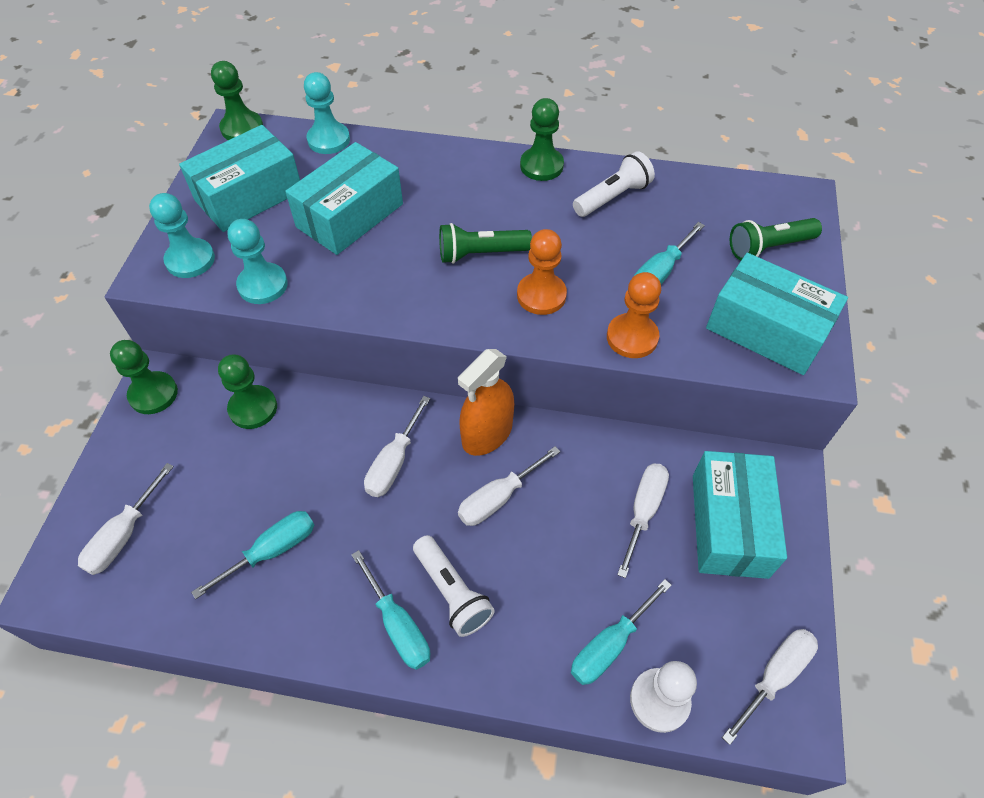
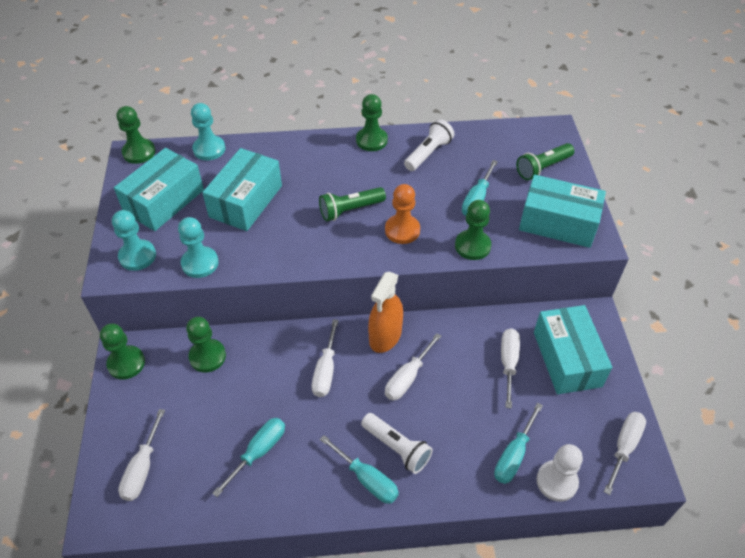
camera: 15 degrees left, 5 degrees down
orange pawn [607,272,661,358] -> green pawn [455,200,492,260]

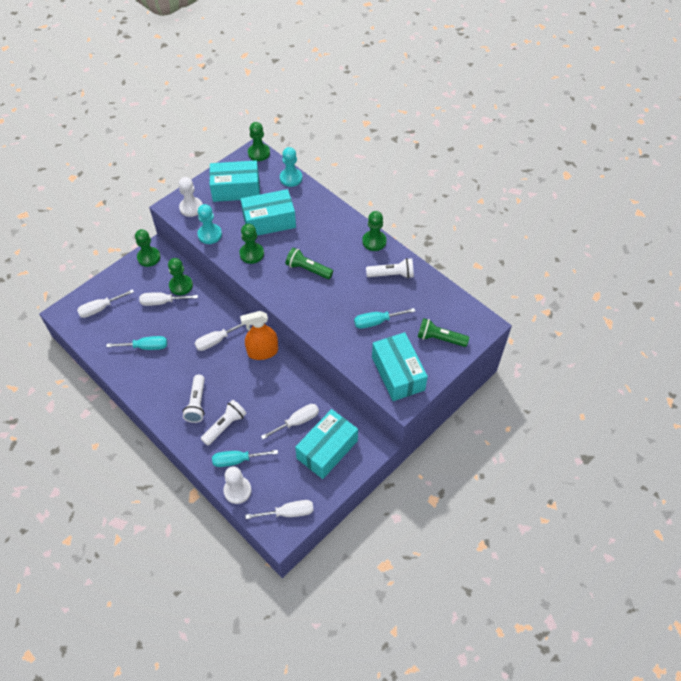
camera: 50 degrees right, 5 degrees up
turquoise pawn [112,210,156,271] -> white pawn [179,177,203,217]
turquoise screwdriver [320,435,399,504] -> none
orange pawn [385,184,420,244] -> none
white screwdriver [385,333,441,401] -> white screwdriver moved to [139,292,198,306]
green pawn [455,200,492,260] -> green pawn moved to [239,224,264,264]
none -> white flashlight [201,400,247,446]

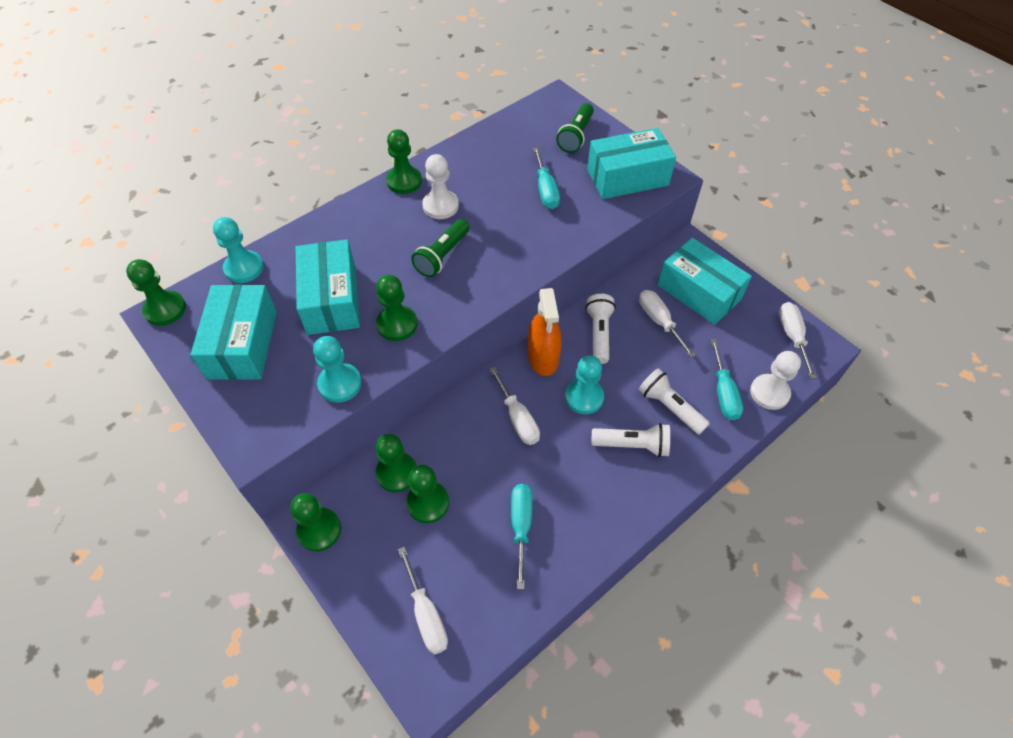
camera: 85 degrees left, 0 degrees up
white screwdriver [139,292,198,306] -> green pawn [406,465,449,523]
white pawn [179,177,203,217] -> white pawn moved to [422,154,459,219]
white flashlight [366,258,414,279] -> white flashlight moved to [586,294,616,364]
none -> turquoise pawn [565,355,604,414]

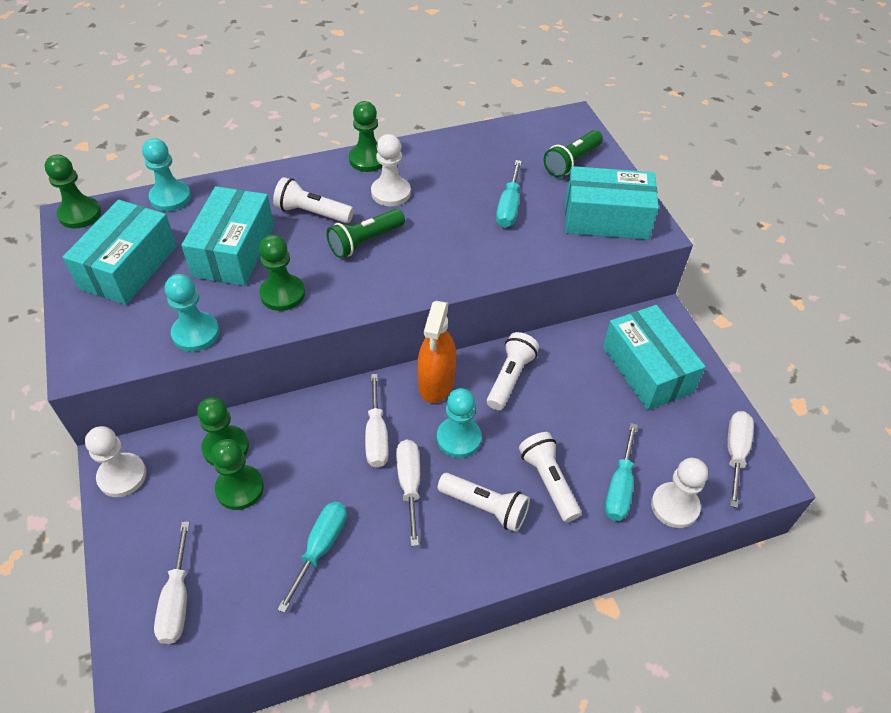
camera: 20 degrees right, 5 degrees down
green pawn [291,493,341,552] -> white pawn [85,426,146,497]
white screwdriver [639,290,696,358] -> white screwdriver moved to [396,440,420,546]
none -> white flashlight [273,177,354,223]

